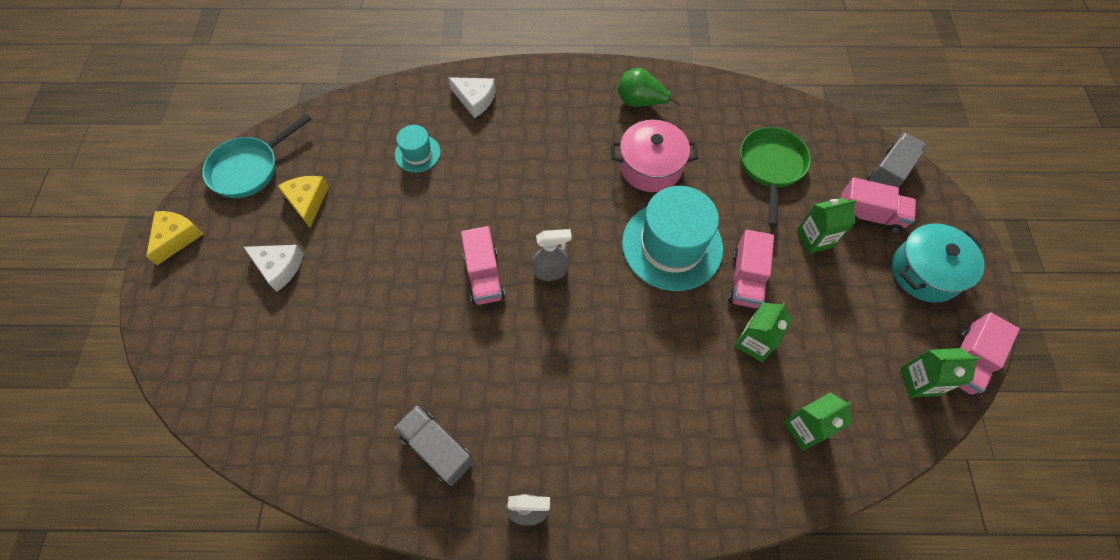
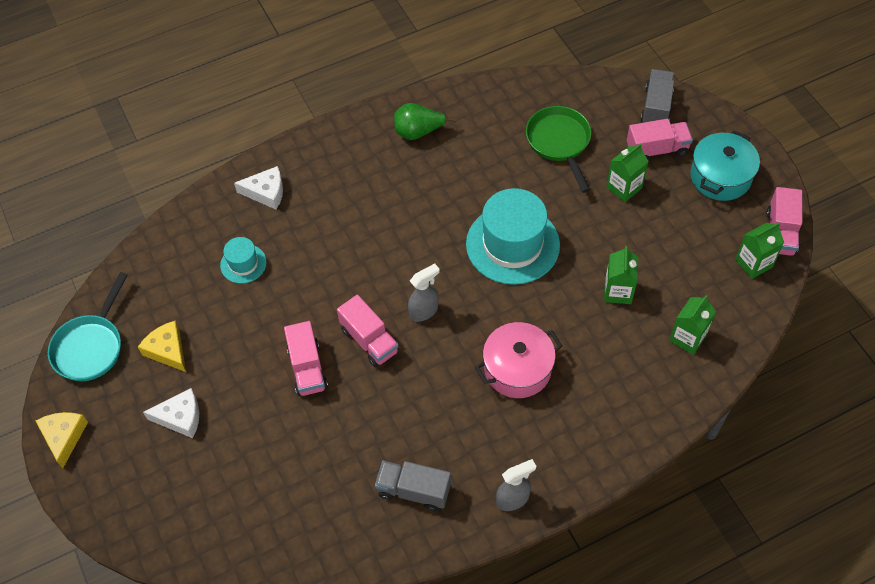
camera: 25 degrees left, 5 degrees down
pink pot [611,120,698,192] -> pink pot moved to [475,322,563,398]
pink truck [728,230,774,308] -> pink truck moved to [284,321,328,396]

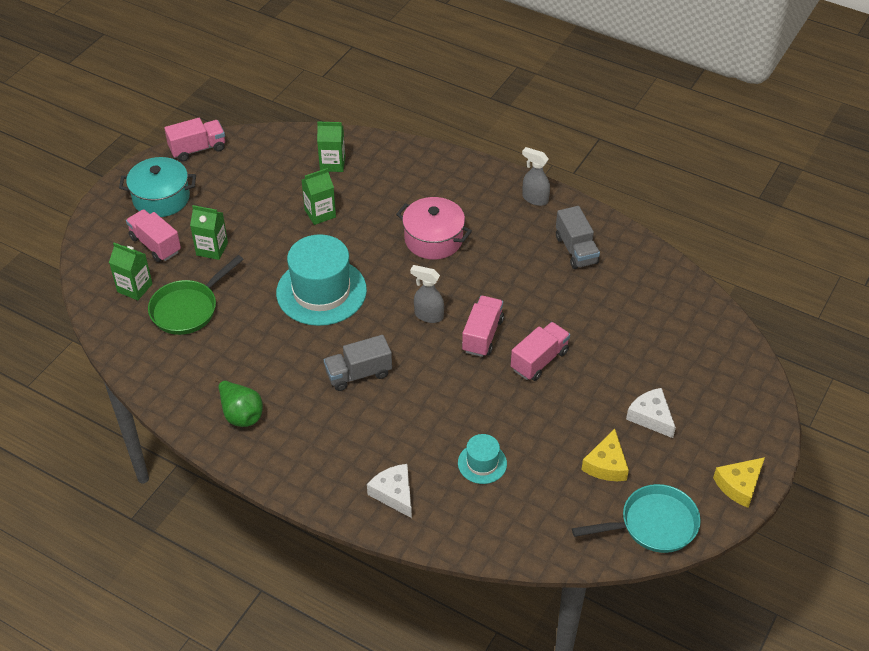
camera: 125 degrees left, 10 degrees down
grey truck [641,69,674,123] -> grey truck moved to [324,335,392,391]
green carton [735,223,784,279] -> green carton moved to [109,243,153,300]

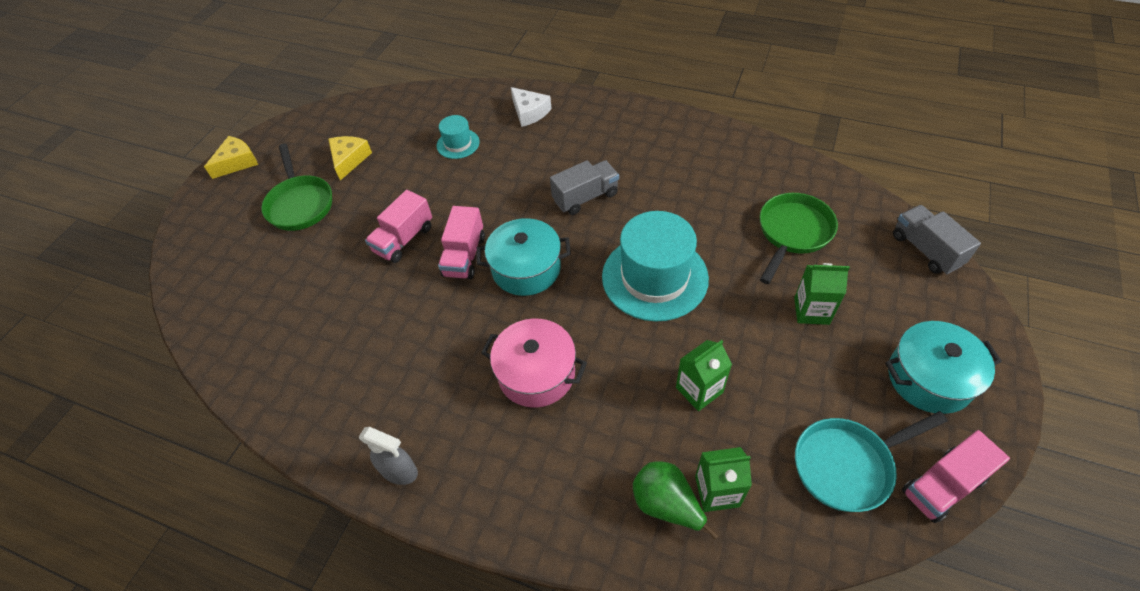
camera: 175 degrees right, 5 degrees up
green carton [109,243,153,300] -> none
pink truck [126,209,181,262] -> none
green pear [215,378,263,427] -> green pear moved to [633,462,718,540]
grey spray bottle [410,265,444,323] -> turquoise pot [476,218,571,296]
grey truck [556,206,600,269] -> grey truck moved to [893,205,981,274]
turquoise pan [572,484,701,553] -> turquoise pan moved to [795,411,947,512]
white cheese [626,388,676,438] -> green pan [261,143,332,231]

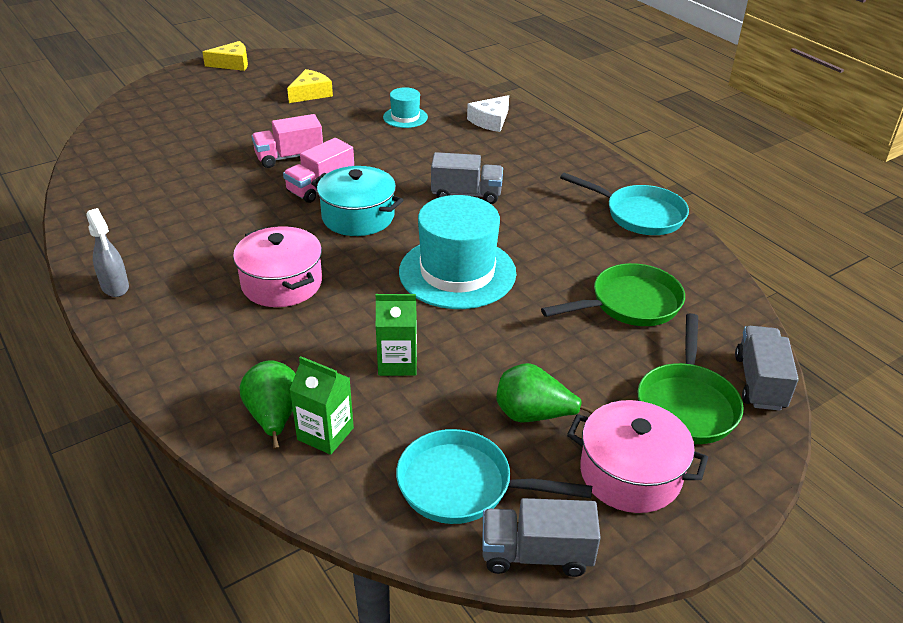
camera: 30 degrees right, 15 degrees down
green pan [261,143,332,231] -> green pan moved to [638,313,744,444]
white cheese [511,87,552,127] -> white cheese turned 45 degrees clockwise [467,95,509,132]
green carton [794,263,850,325] -> none
turquoise pot [885,321,1002,414] -> pink pot [567,400,708,513]
pink truck [902,430,1010,523] -> grey truck [482,498,601,577]
none -> green pear [496,363,594,422]
none -> turquoise pan [560,172,689,235]

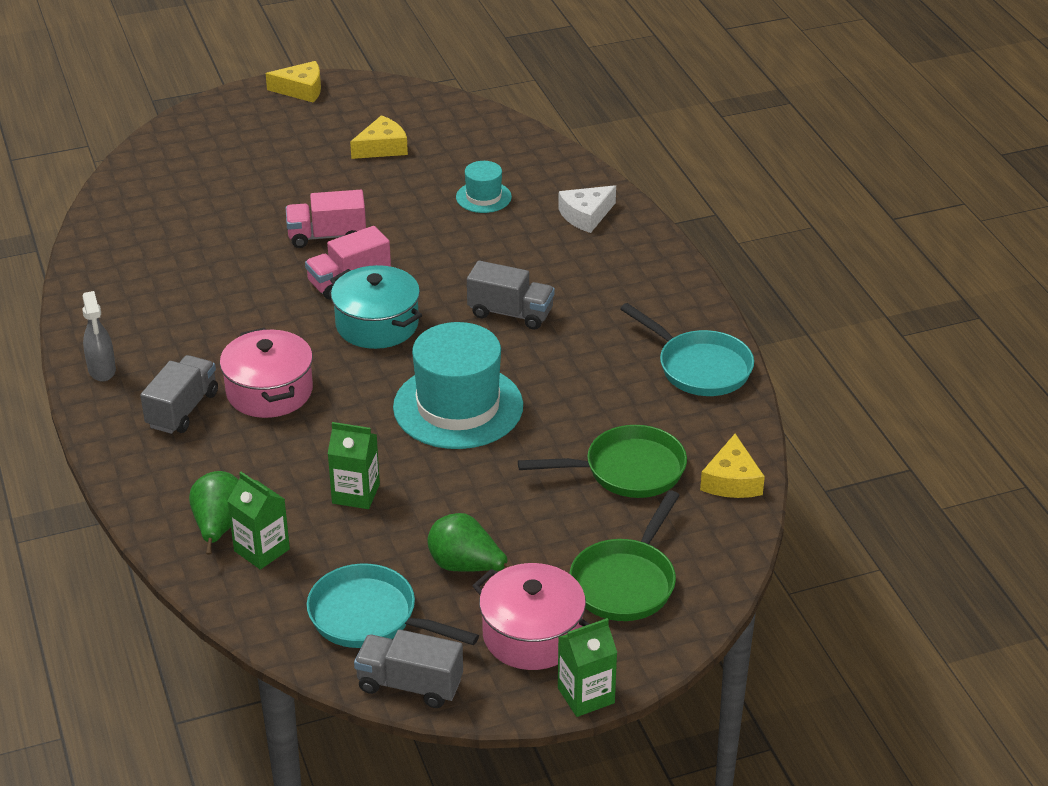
camera: 15 degrees right, 0 degrees up
grey truck [735,326,799,411] -> grey truck moved to [140,355,218,434]
none -> green carton [558,618,617,717]
none -> yellow cheese [700,434,765,498]

